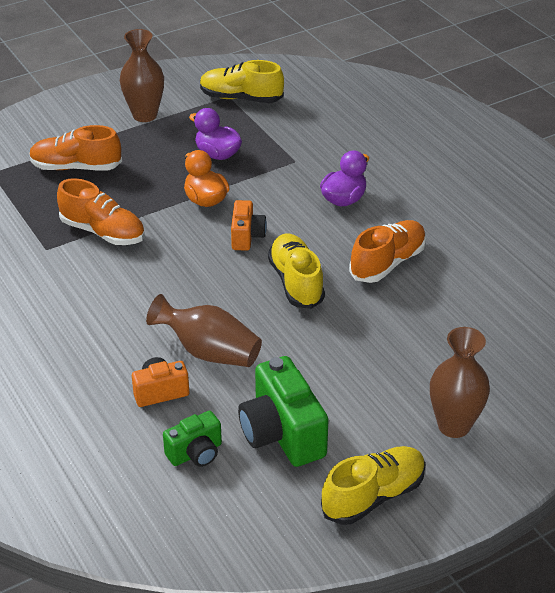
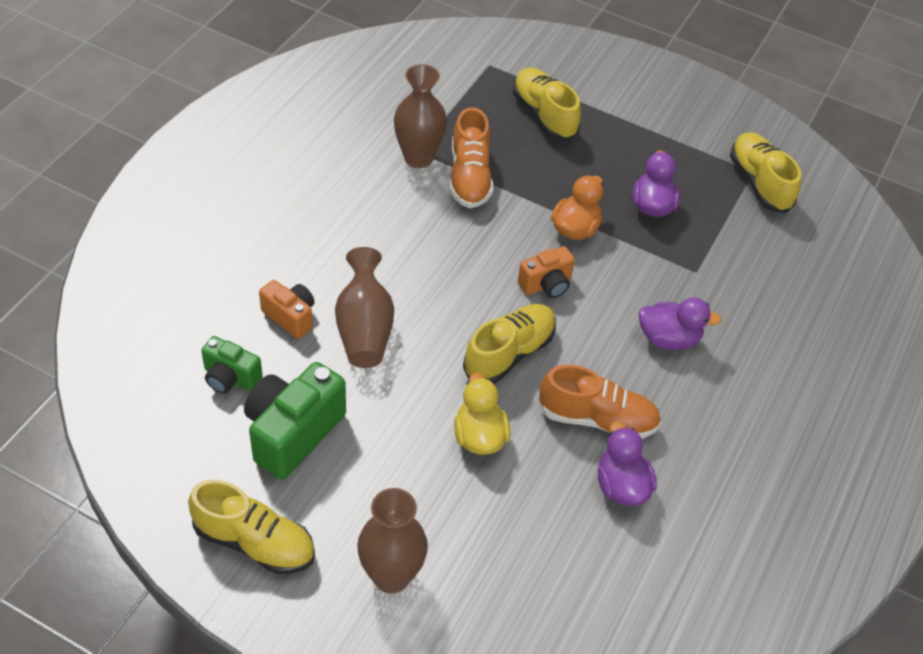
camera: 55 degrees right, 10 degrees up
orange shoe [29,125,122,171] -> yellow shoe [513,68,581,140]
brown vase [120,29,164,122] -> brown vase moved to [394,64,447,168]
none -> yellow duck [454,373,510,455]
none -> purple duck [598,421,657,506]

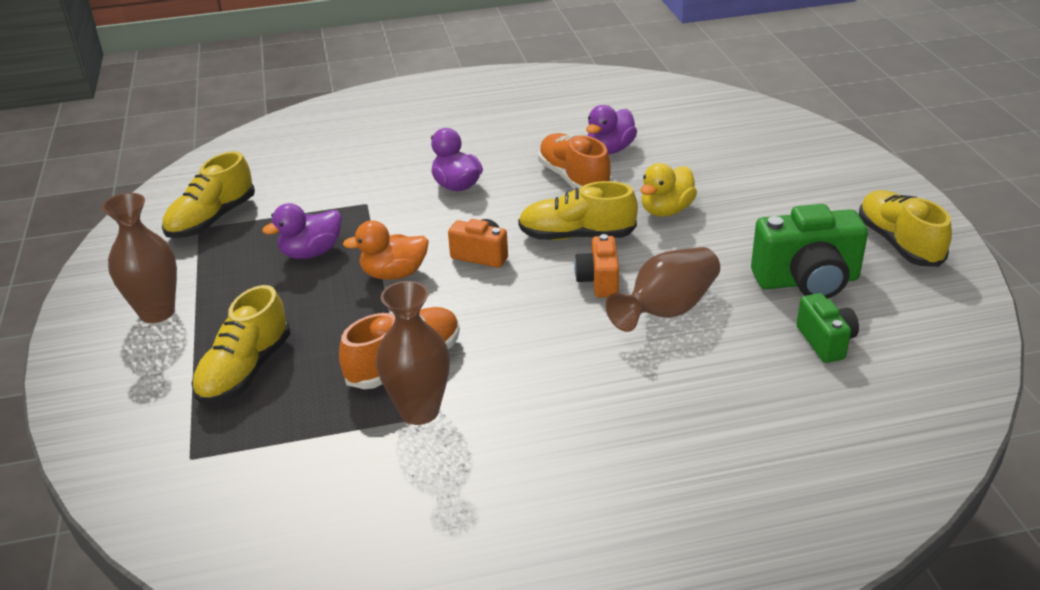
camera: 125 degrees left, 15 degrees down
orange camera [259,280,315,339] -> orange camera moved to [574,234,619,298]
brown vase [357,488,428,594] -> brown vase moved to [102,193,177,323]

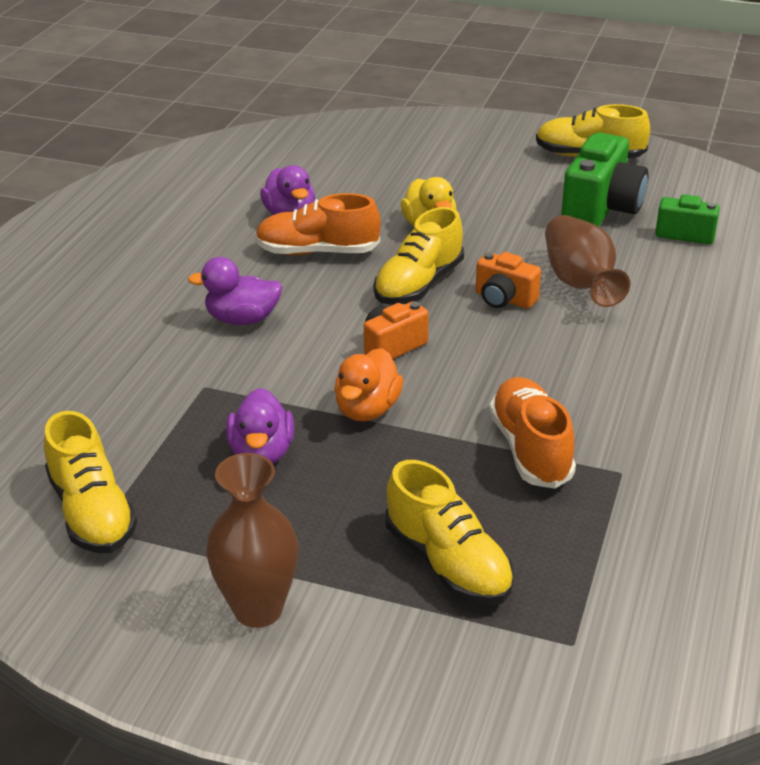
camera: 60 degrees left, 0 degrees up
brown vase [376,281,450,425] -> none

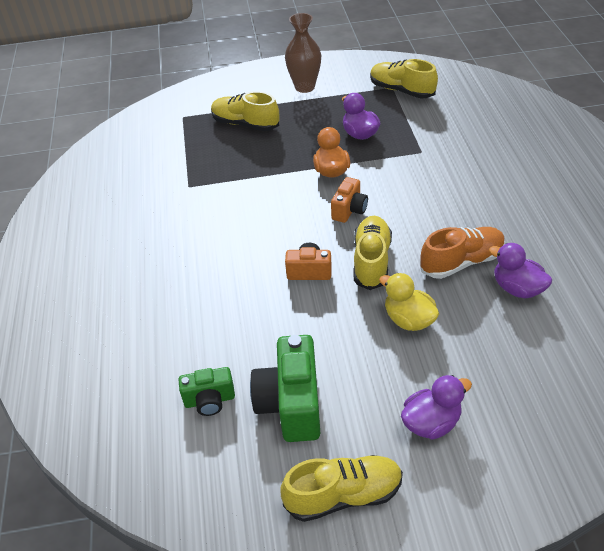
camera: 155 degrees right, 10 degrees up
purple duck [188,257,282,325] -> purple duck moved to [401,375,472,440]
orange shoe [489,377,576,489] -> none
brown vase [545,215,630,307] -> none

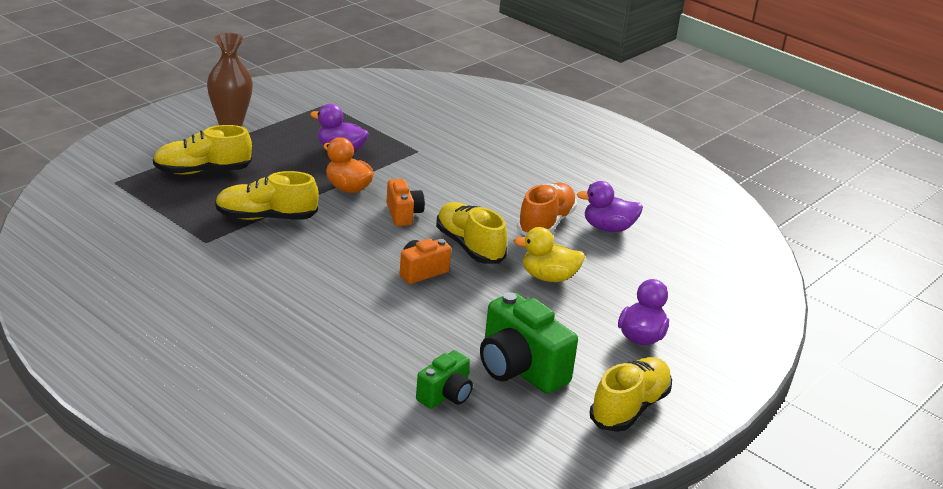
camera: 45 degrees left, 15 degrees down
yellow shoe [370,59,438,98] -> yellow shoe moved to [215,171,319,220]

